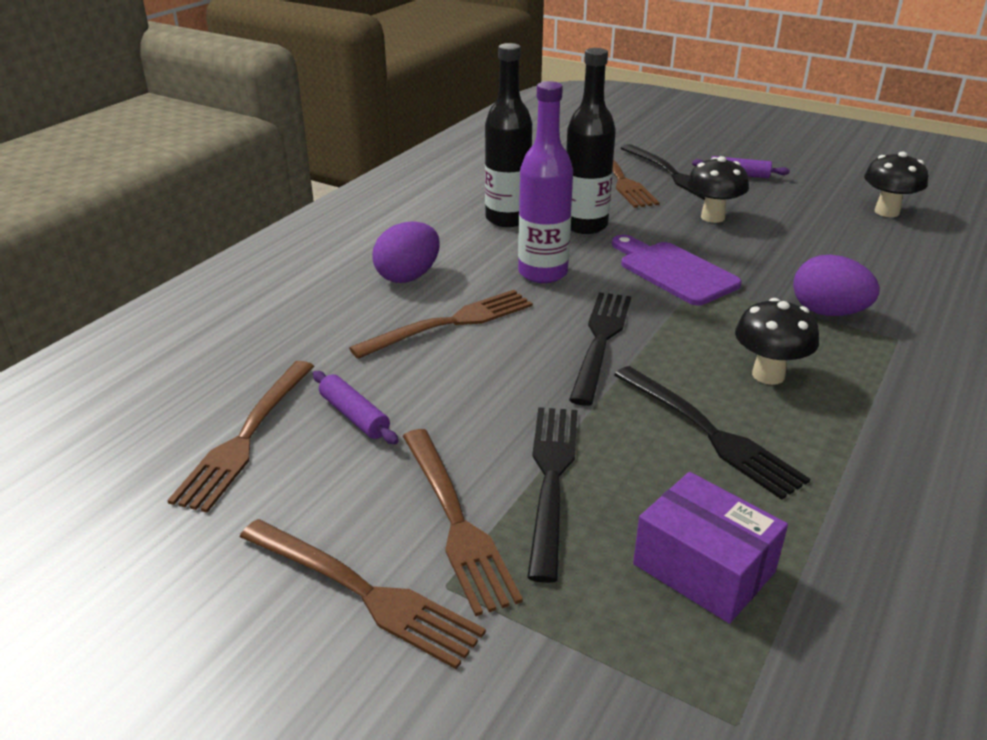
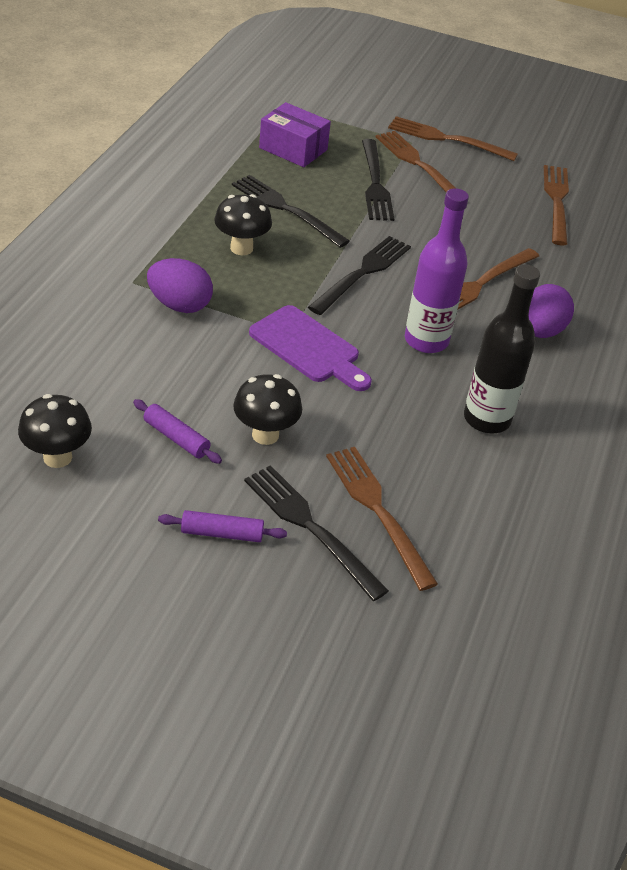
camera: 165 degrees right, 10 degrees up
purple rolling pin [313,371,399,444] -> purple rolling pin moved to [133,399,222,464]
black bottle [566,48,616,234] -> none
black fork [569,292,631,406] -> black fork turned 150 degrees counterclockwise [308,236,411,315]

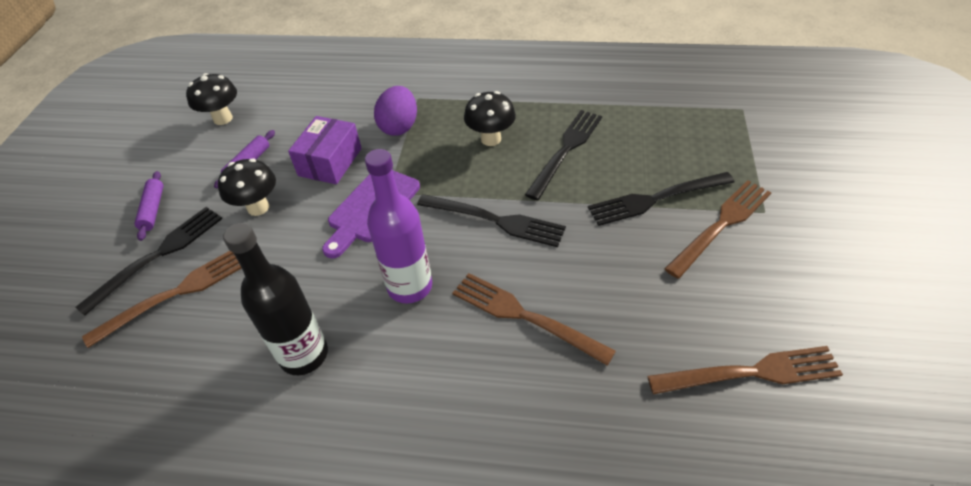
camera: 85 degrees right, 5 degrees up
purple box [259,102,331,167] -> purple box moved to [288,116,362,184]
brown fork [388,116,518,161] -> none
purple egg [528,284,574,338] -> none

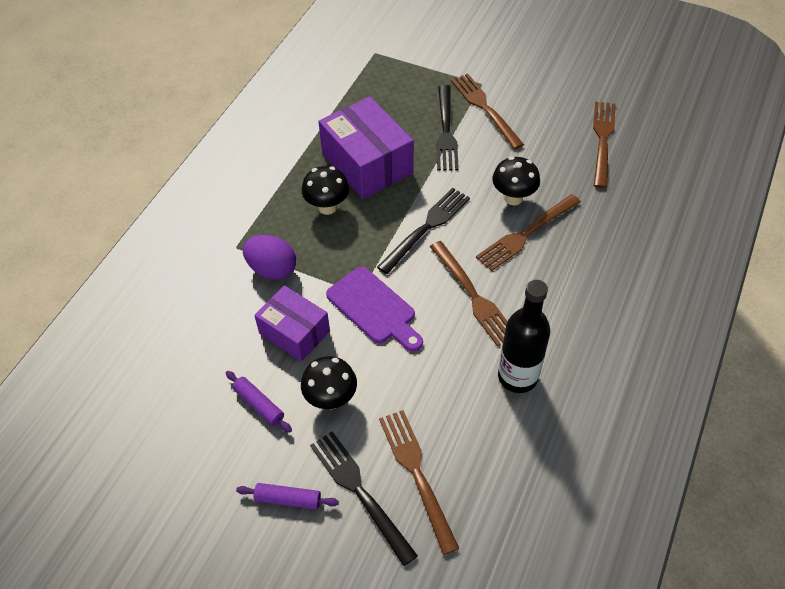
camera: 75 degrees left, 5 degrees up
black mushroom [186,73,237,125] -> black mushroom moved to [492,157,540,205]
purple bottle [365,149,432,304] -> brown fork [430,241,507,347]
black fork [525,110,602,201] -> purple box [318,96,414,199]

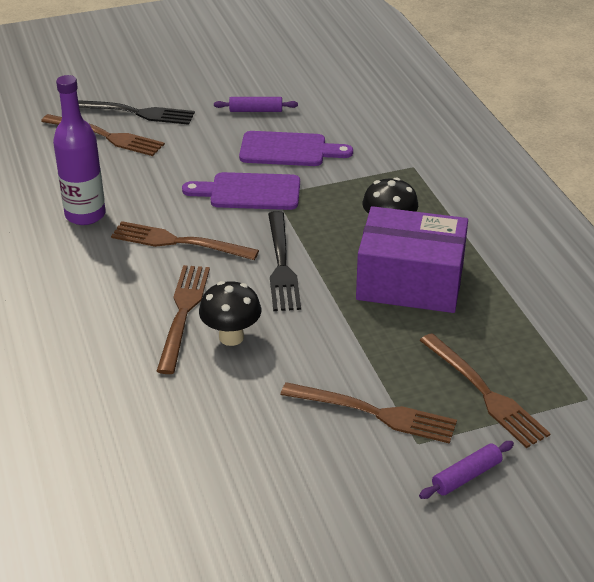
camera: 135 degrees right, 15 degrees down
purple rolling pin [236,483,339,510] -> purple rolling pin moved to [419,441,514,499]
purple egg [243,235,296,280] -> none
purple box [254,285,330,362] -> purple cutting board [239,131,353,166]
black mushroom [301,356,357,409] -> none
black fork [436,85,459,171] -> none
black bottle [498,280,550,393] -> purple bottle [53,75,106,225]
brown fork [593,101,616,188] -> brown fork moved to [419,333,551,448]

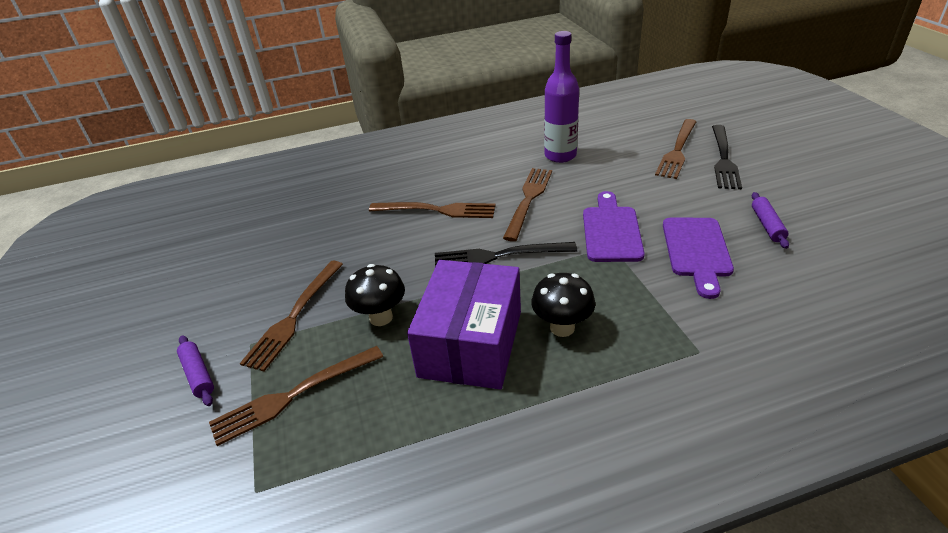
camera: 95 degrees right, 0 degrees up
black mushroom [199,281,261,346] -> black mushroom moved to [345,264,405,326]

